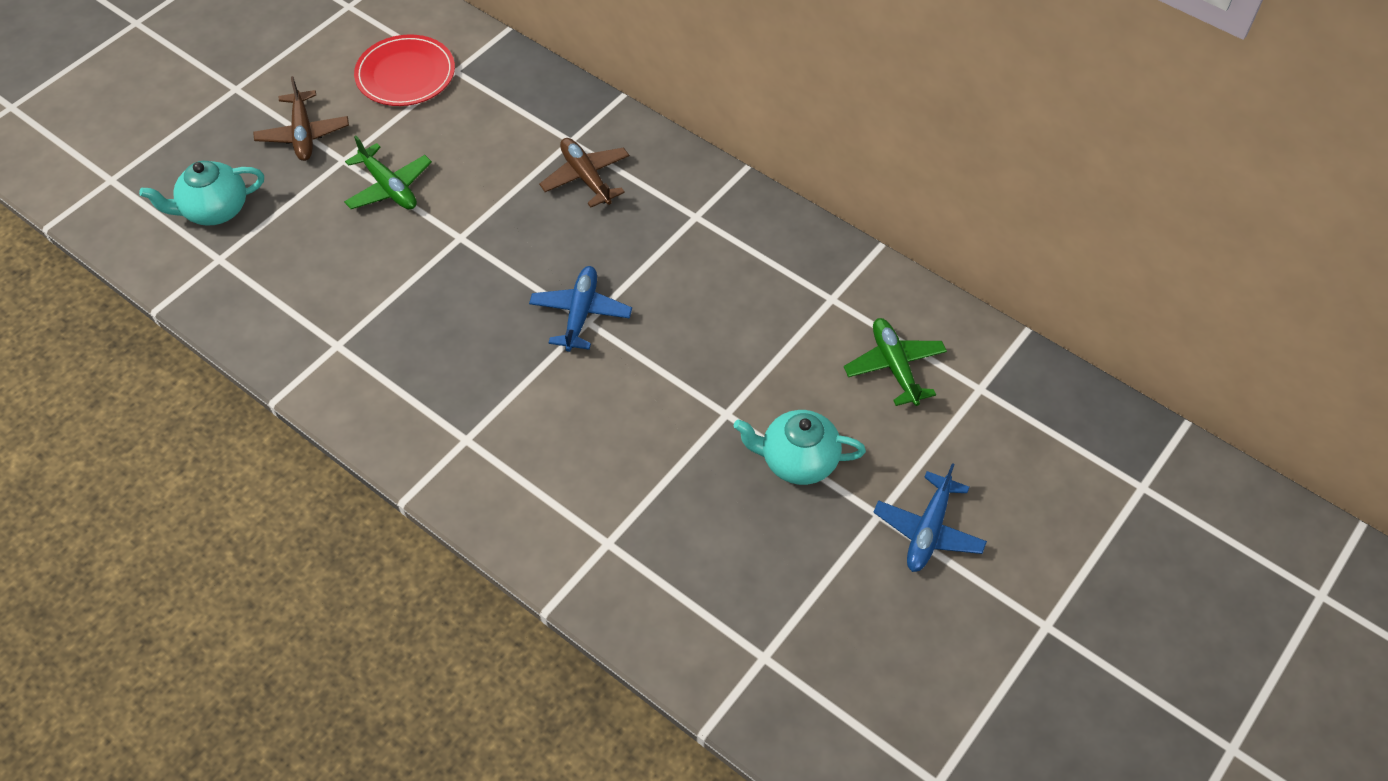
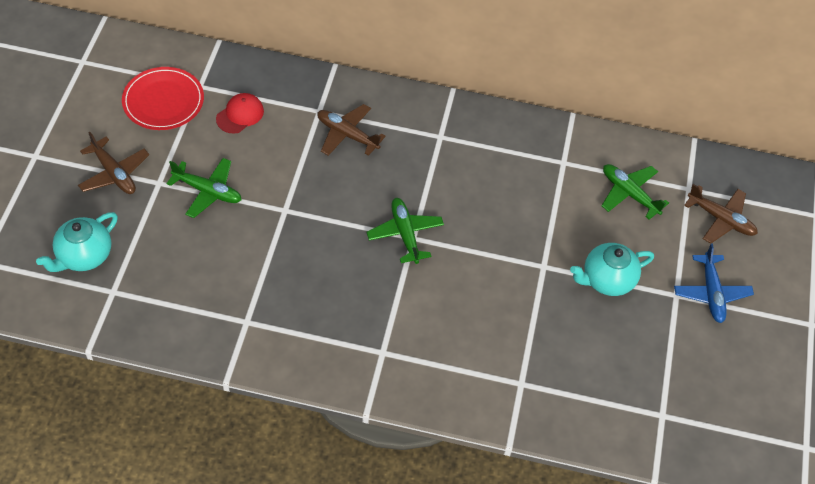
camera: 30 degrees left, 0 degrees up
blue plane [529,266,632,352] -> green plane [366,198,444,264]
none -> red cap [216,93,264,134]
none -> brown plane [684,184,758,244]

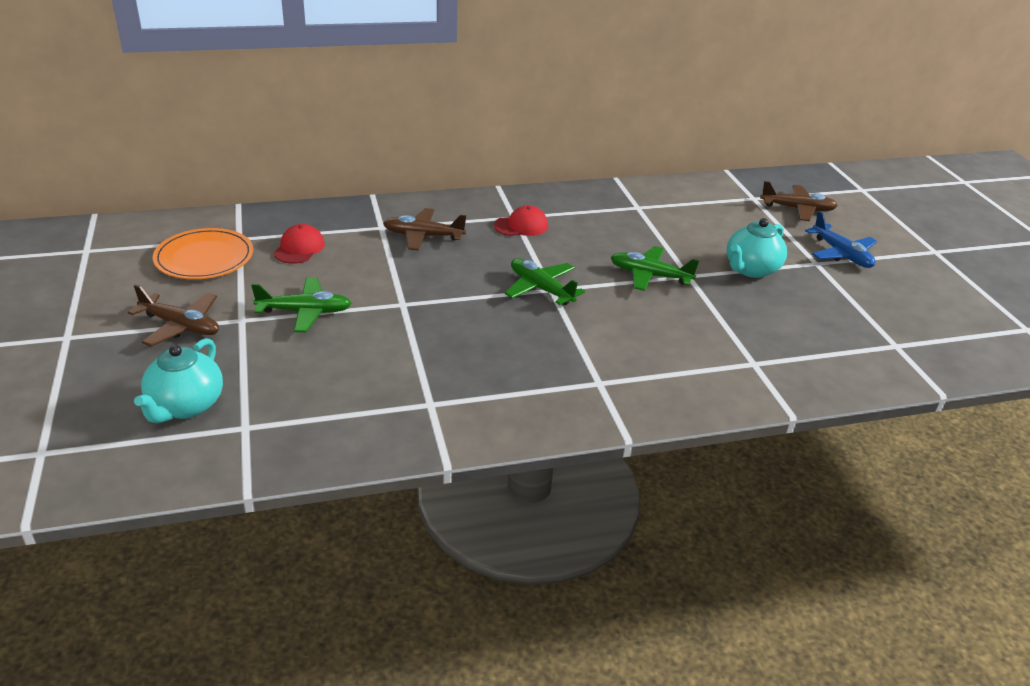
camera: 25 degrees left, 20 degrees down
red plate [122,67,204,130] -> orange plate [153,228,253,279]
green plane [602,164,669,220] -> green plane moved to [611,246,699,291]
none -> red cap [494,206,548,236]

